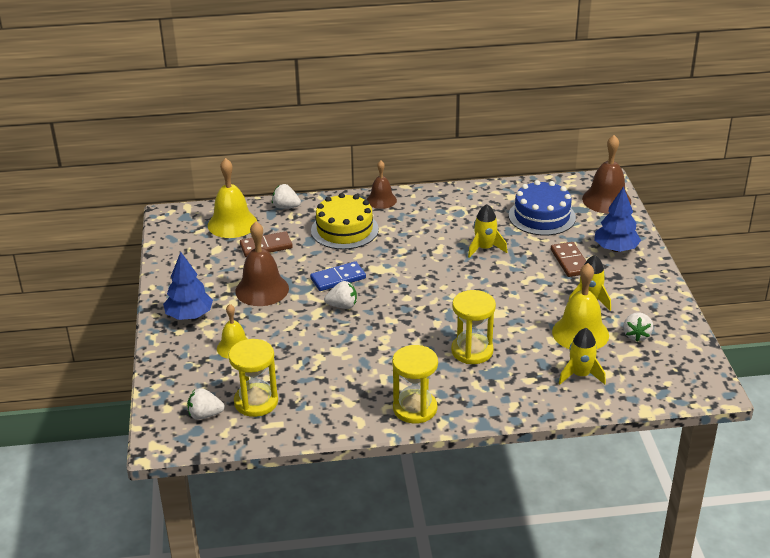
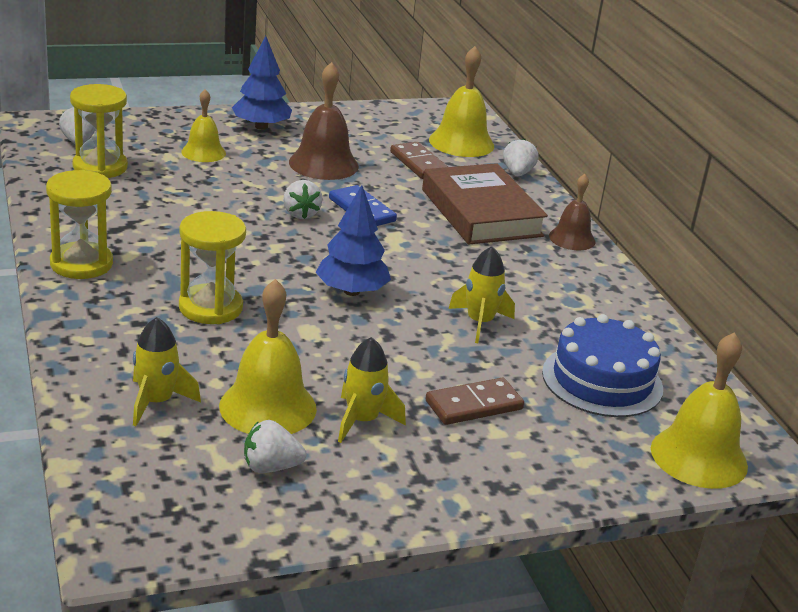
camera: 75 degrees right, 5 degrees down
yellow cake [311,193,379,249] -> brown book [422,163,548,245]
brown bell [582,135,631,214] -> yellow bell [651,332,748,489]
blue tree [594,186,641,252] -> blue tree moved to [316,185,391,296]

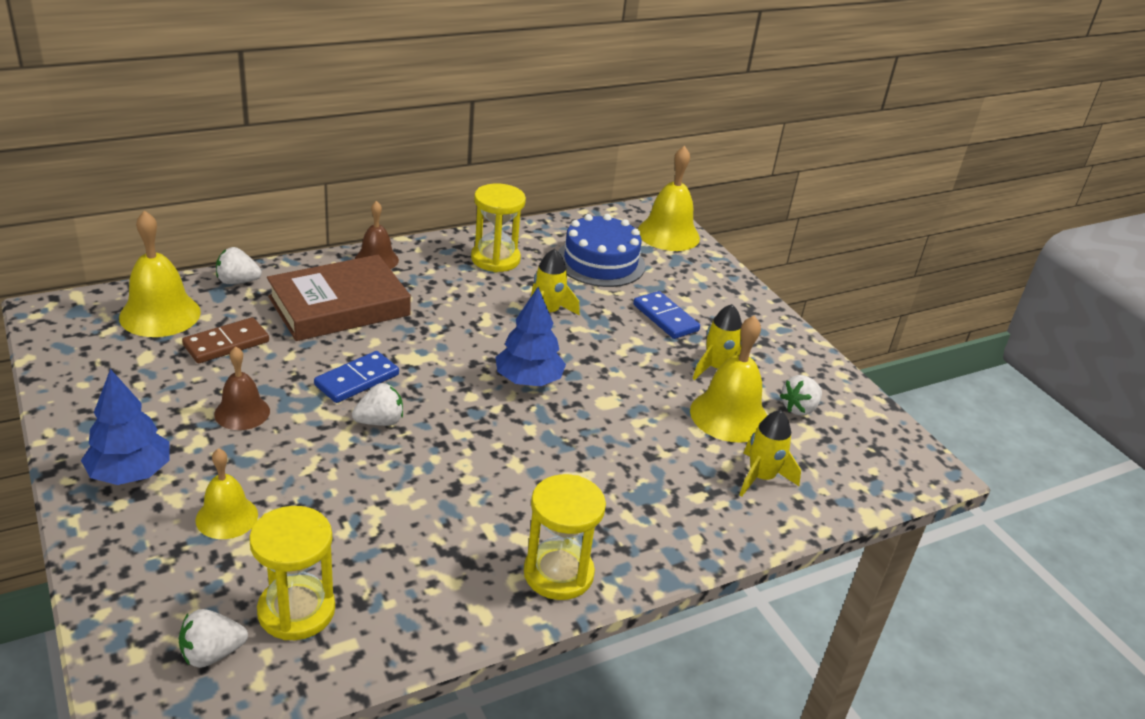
camera: 100 degrees left, 5 degrees up
yellow hourglass [179,211,246,324] -> yellow hourglass moved to [471,183,526,272]
white strawberry [244,420,307,473] -> white strawberry turned 60 degrees clockwise [780,375,822,416]
brown bell [289,62,359,180] -> brown bell [214,346,270,430], size x0.63
brown domino [425,378,524,425] -> blue domino [633,291,700,339]

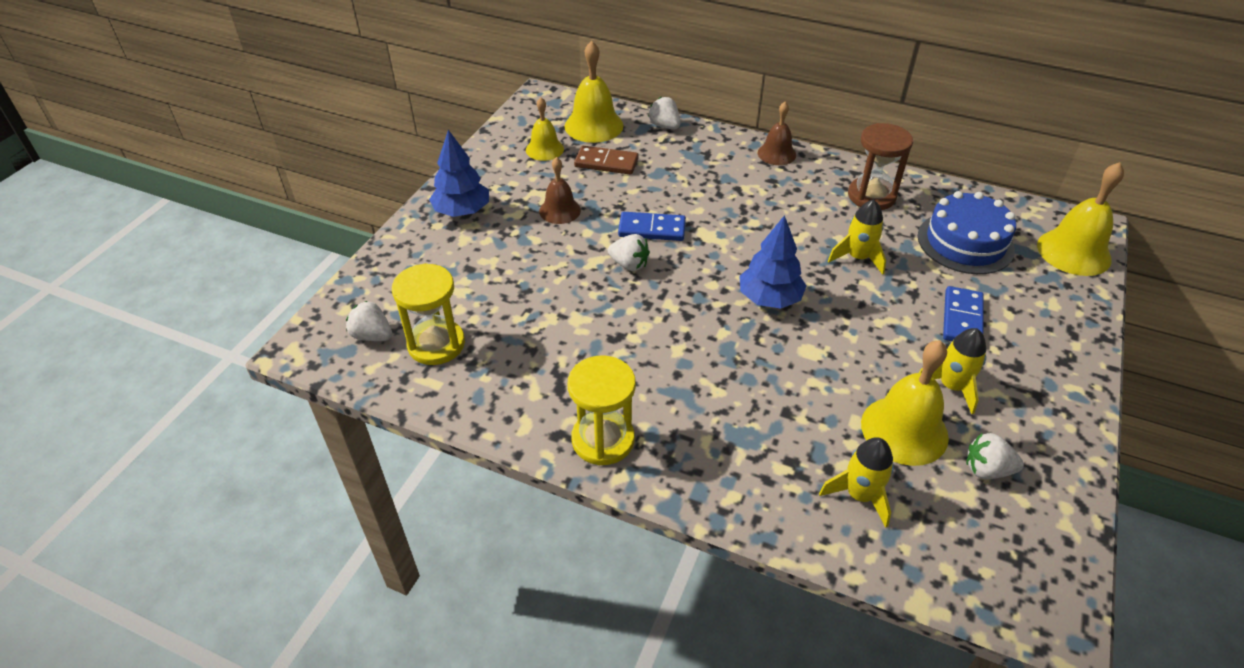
camera: 55 degrees right, 10 degrees up
yellow bell [195,448,258,539] -> yellow bell moved to [526,97,564,161]
brown book [267,255,411,341] -> none
yellow hourglass [471,183,526,272] -> brown hourglass [848,123,913,210]

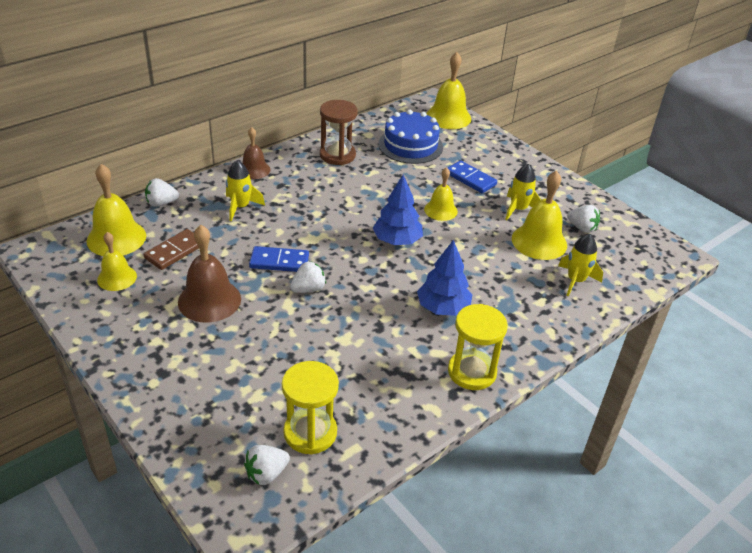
camera: 65 degrees left, 5 degrees down
blue tree [429,130,489,217] -> blue tree moved to [417,240,472,316]
brown bell [539,157,581,224] -> brown bell [178,225,241,323], size x1.59
blue domino [618,212,686,241] -> blue domino turned 60 degrees clockwise [249,246,309,272]
yellow rocket [828,199,886,275] -> yellow rocket moved to [226,160,265,221]
white strawberry [966,433,1024,479] -> white strawberry turned 90 degrees counterclockwise [567,205,600,233]
none -> yellow bell [424,167,458,221]

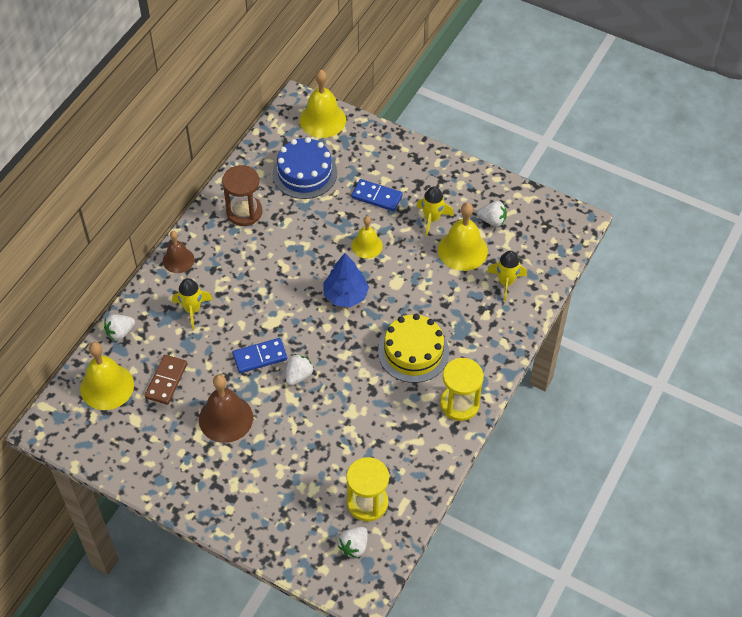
camera: 20 degrees left, 15 degrees up
yellow bell [97,232,137,291] -> none
blue tree [417,240,472,316] -> yellow cake [378,314,449,383]

